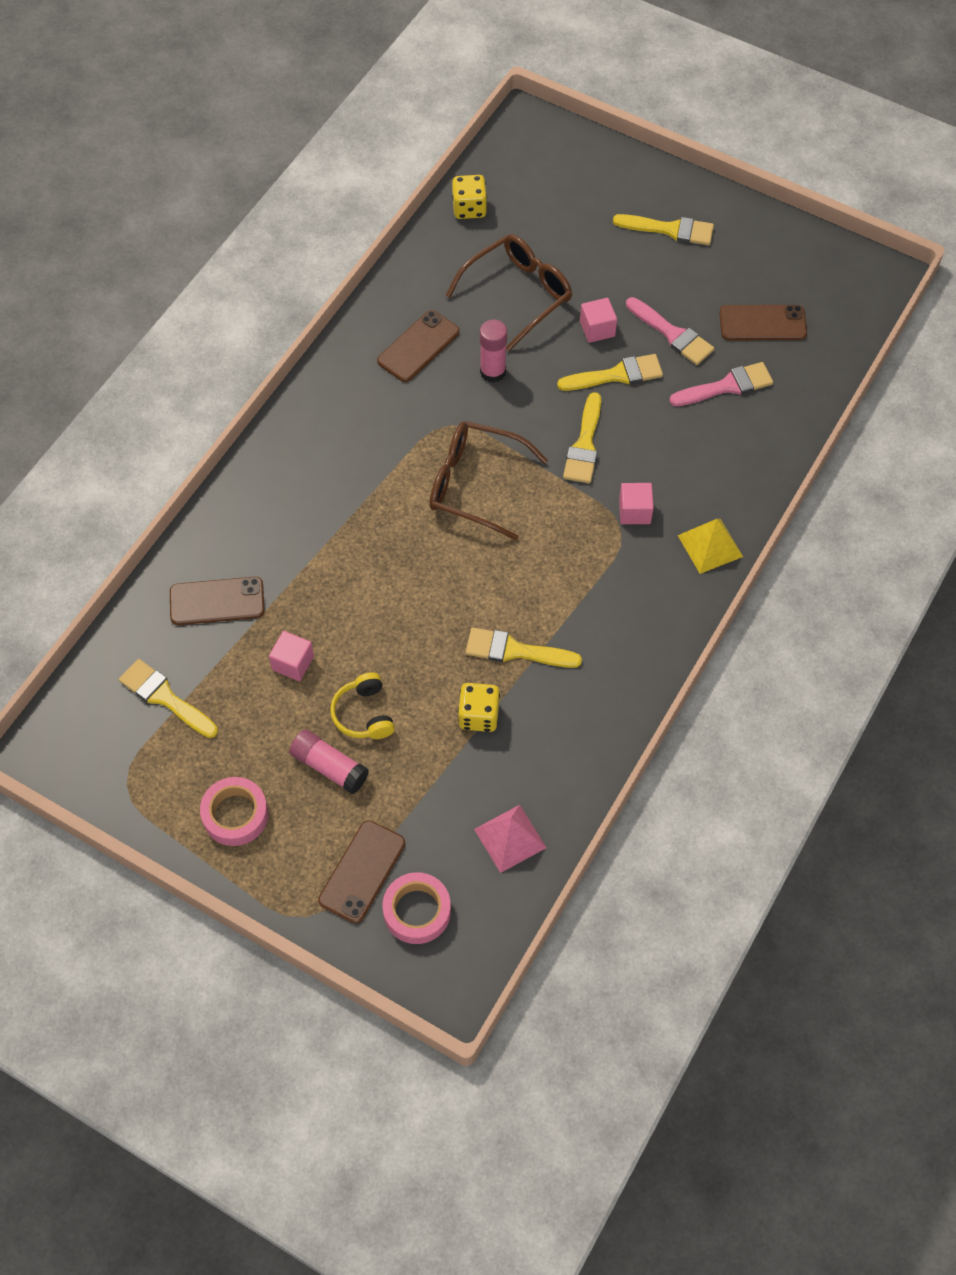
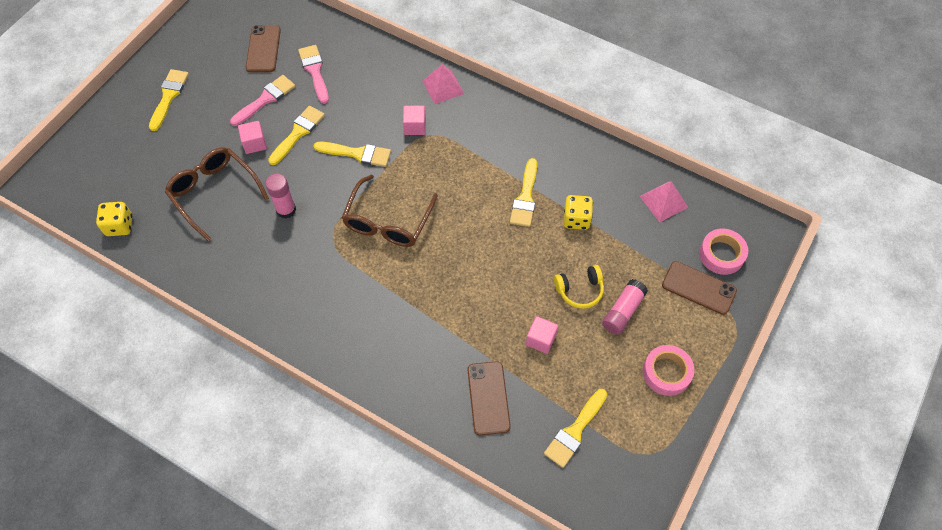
camera: 90 degrees left, 0 degrees up
brown phone [377,310,460,382] -> none
yellow brush [557,354,663,391] -> yellow brush turned 45 degrees clockwise [268,106,325,165]
yellow pyramid [678,519,743,574] -> pink pyramid [422,64,464,104]

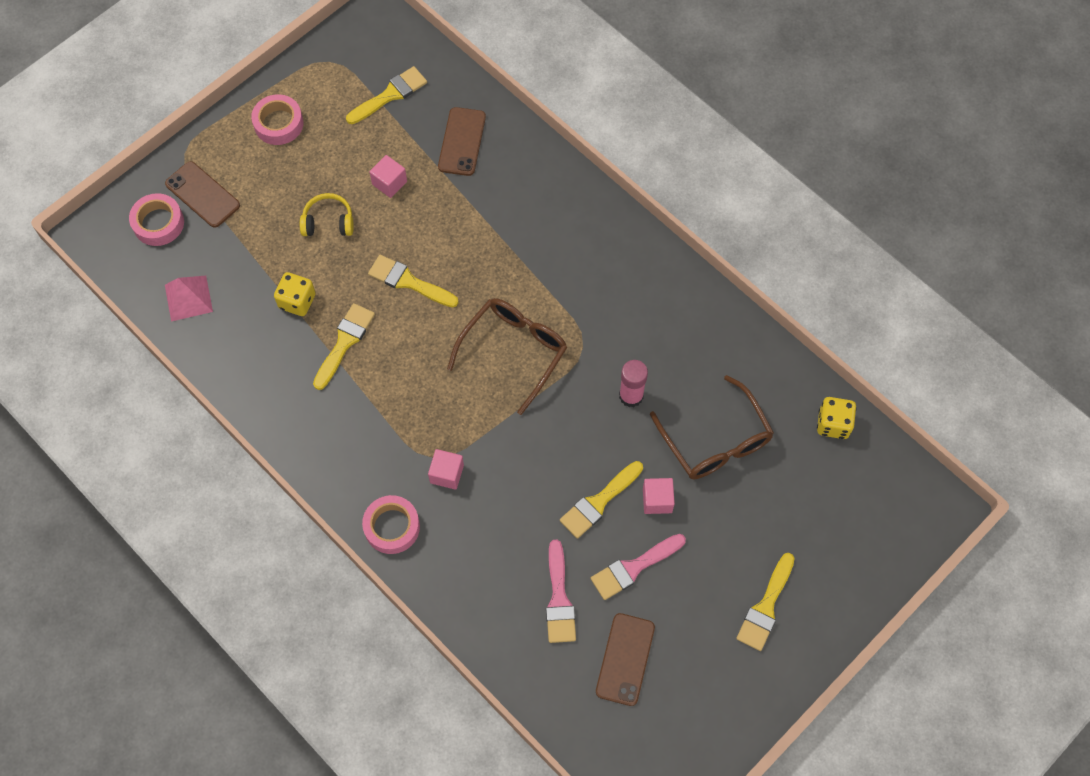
camera: 165 degrees left, 5 degrees up
yellow brush [314,142,391,167] -> yellow brush moved to [368,255,459,307]
pink pyramid [422,64,464,104] -> pink tape [362,495,420,554]
pink glue stick [602,279,648,335] -> none

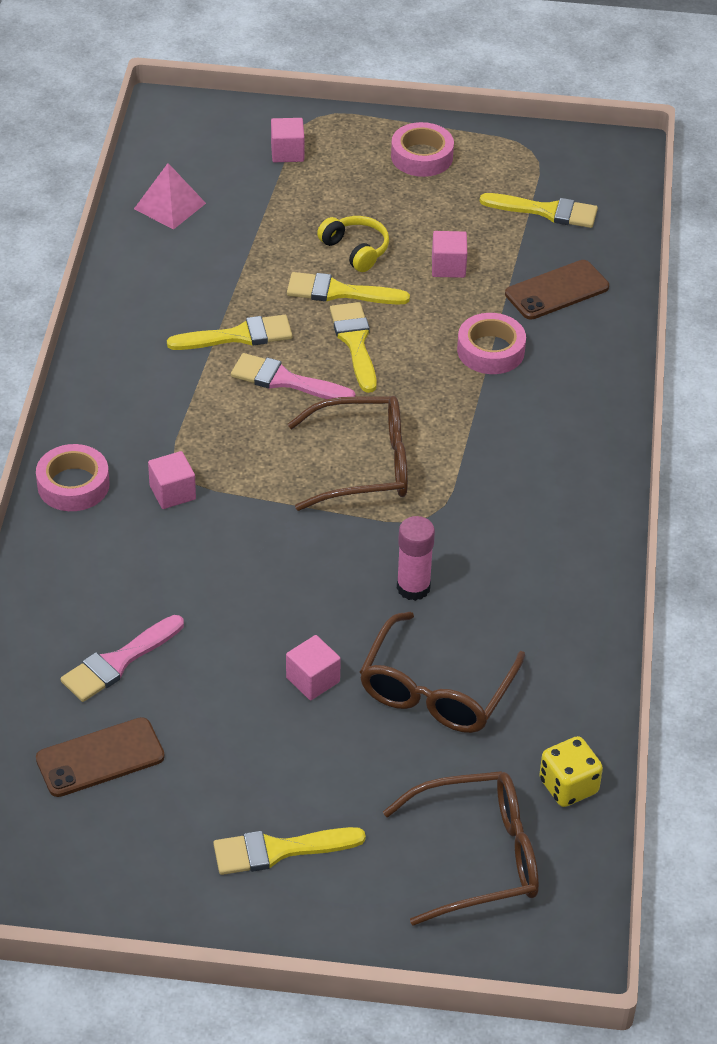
camera: 50 degrees right, 20 degrees down
pink tape [129,193,184,246] -> pink tape moved to [457,313,526,374]
brown phone [165,161,240,228] -> pink cube [271,118,304,162]
yellow dice [274,272,316,316] -> none
yellow brush [560,461,643,539] -> yellow brush moved to [287,272,410,305]
pink brush [591,534,686,600] -> pink brush moved to [231,353,355,399]
none -> brown glasses [383,771,539,926]

